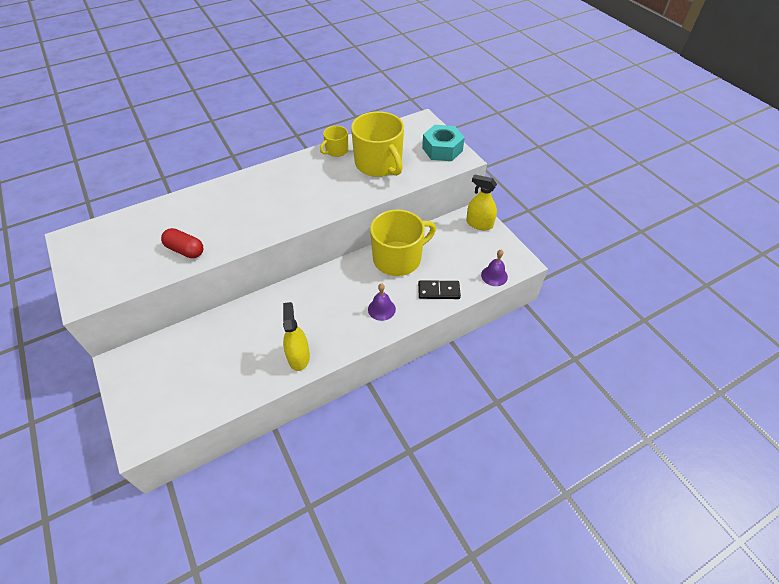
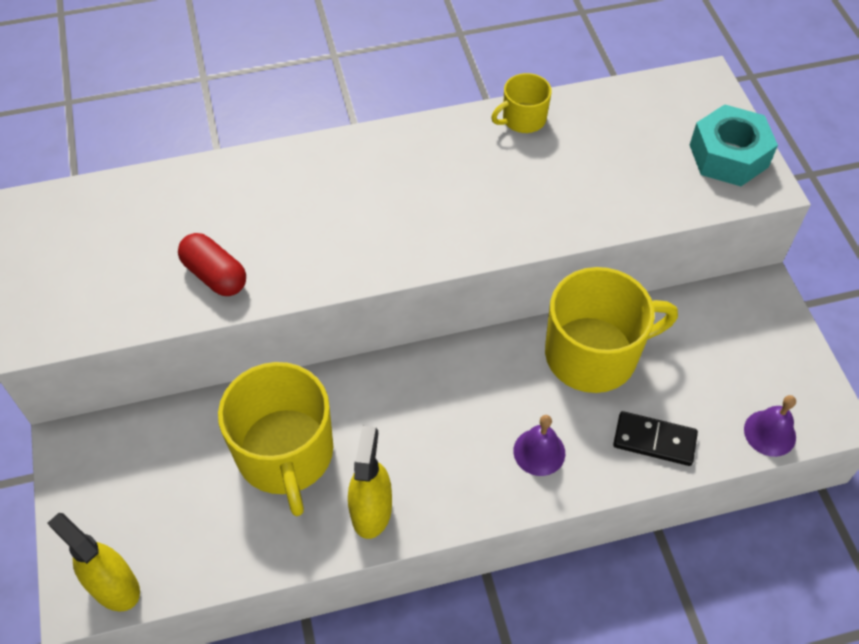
camera: 15 degrees right, 5 degrees up
yellow mug [351,111,404,177] -> yellow mug moved to [218,362,333,516]
yellow spray bottle [466,174,497,231] -> yellow spray bottle moved to [47,513,140,611]

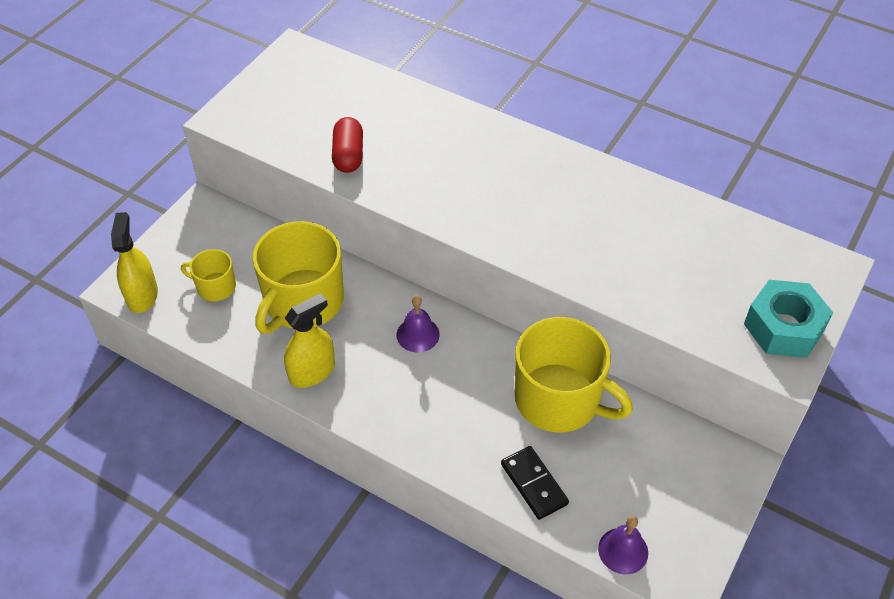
camera: 45 degrees right, 5 degrees down
yellow mug [491,73,552,133] -> yellow mug moved to [181,249,236,301]
purple bell [513,415,565,476] -> purple bell moved to [396,295,440,352]

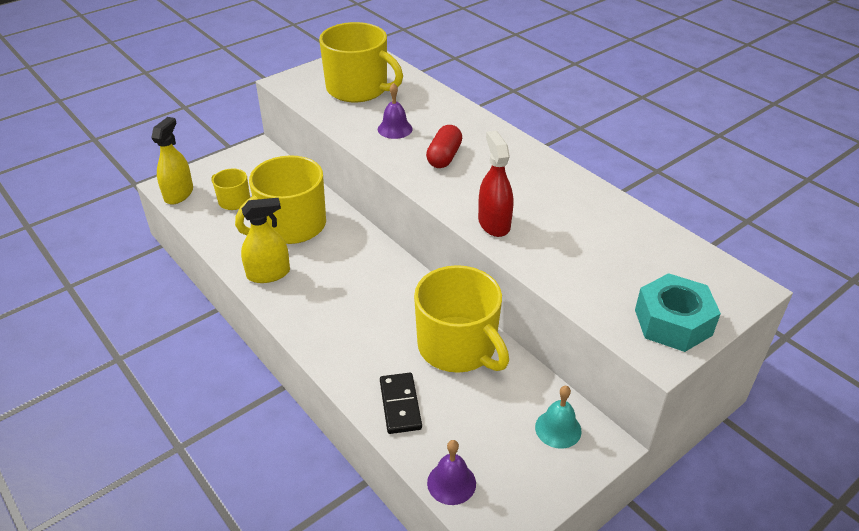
camera: 20 degrees right, 10 degrees down
red capsule [332,117,363,173] -> red capsule moved to [426,125,462,168]
purple bell [396,295,440,352] -> purple bell moved to [378,83,413,139]
none -> yellow mug [319,22,403,102]
none -> red spray bottle [478,131,513,237]
none -> turquoise bell [535,386,582,449]

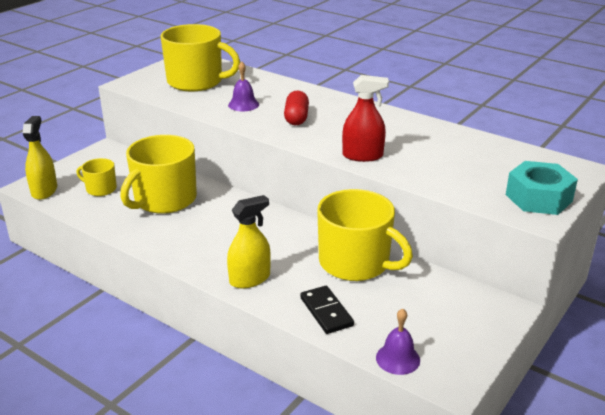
camera: 15 degrees left, 10 degrees down
yellow spray bottle [241,198,290,283] -> yellow spray bottle moved to [227,195,271,288]
red spray bottle [478,131,513,237] -> red spray bottle turned 120 degrees clockwise [342,75,389,162]
turquoise bell [535,386,582,449] -> none

